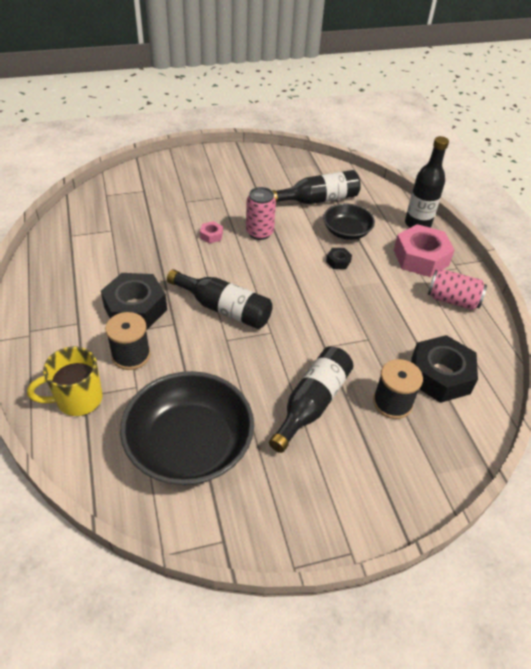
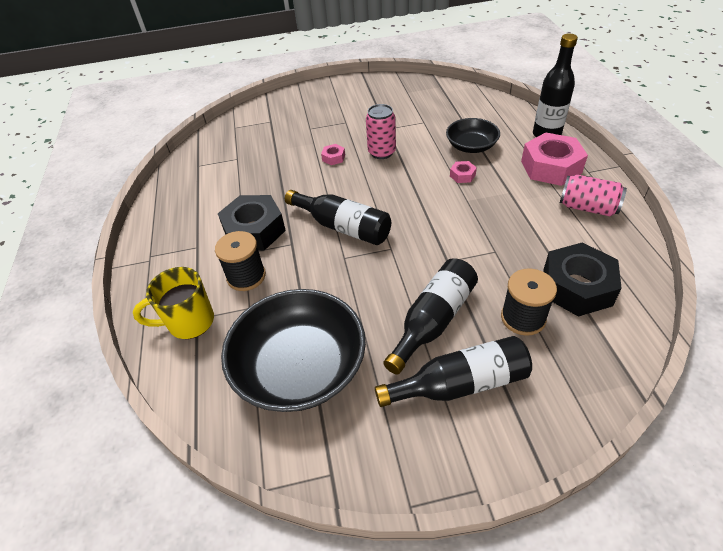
camera: 10 degrees right, 0 degrees up
black bottle [272,170,361,204] -> black bottle moved to [375,336,532,407]
black nut [326,248,352,269] -> pink nut [450,161,477,183]

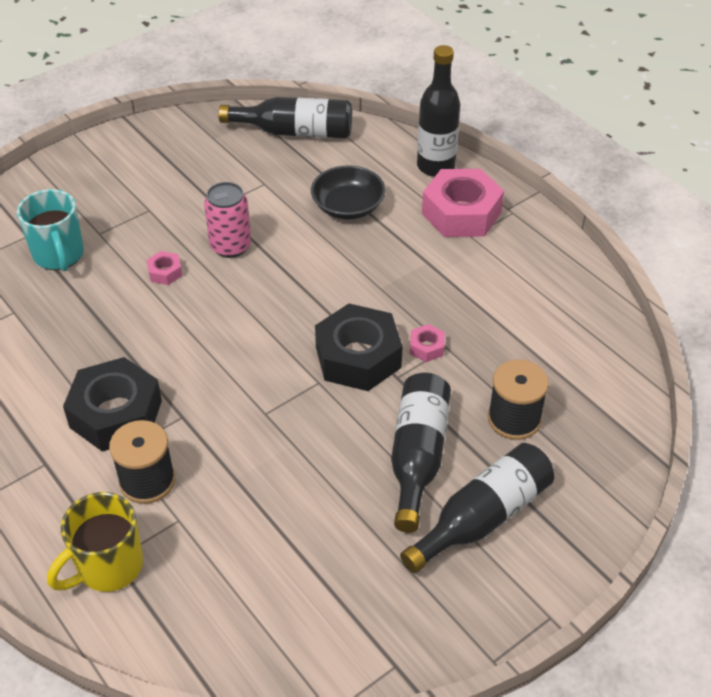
camera: 30 degrees left, 0 degrees up
black bowl [221,289,366,412] -> none
black bottle [285,190,391,245] -> black bottle moved to [219,97,352,139]
pink nut [450,161,477,183] -> pink nut moved to [410,324,445,362]
black nut [543,242,622,317] -> black nut moved to [315,304,403,391]
pink can [560,175,627,216] -> none
none -> turquoise mug [17,189,84,271]

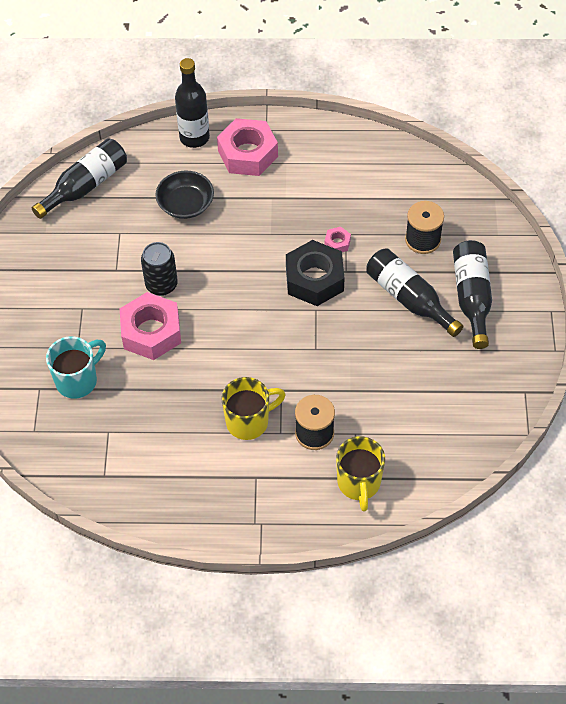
camera: 50 degrees left, 10 degrees up
turquoise mug [17,189,84,271] -> turquoise mug turned 60 degrees counterclockwise [46,336,106,399]
black nut [63,357,162,452] -> yellow mug [221,377,286,440]
pink nut [146,251,182,285] -> pink nut [120,292,181,360], size x2.29
pink can [204,182,251,258] -> black can [141,242,178,296]

